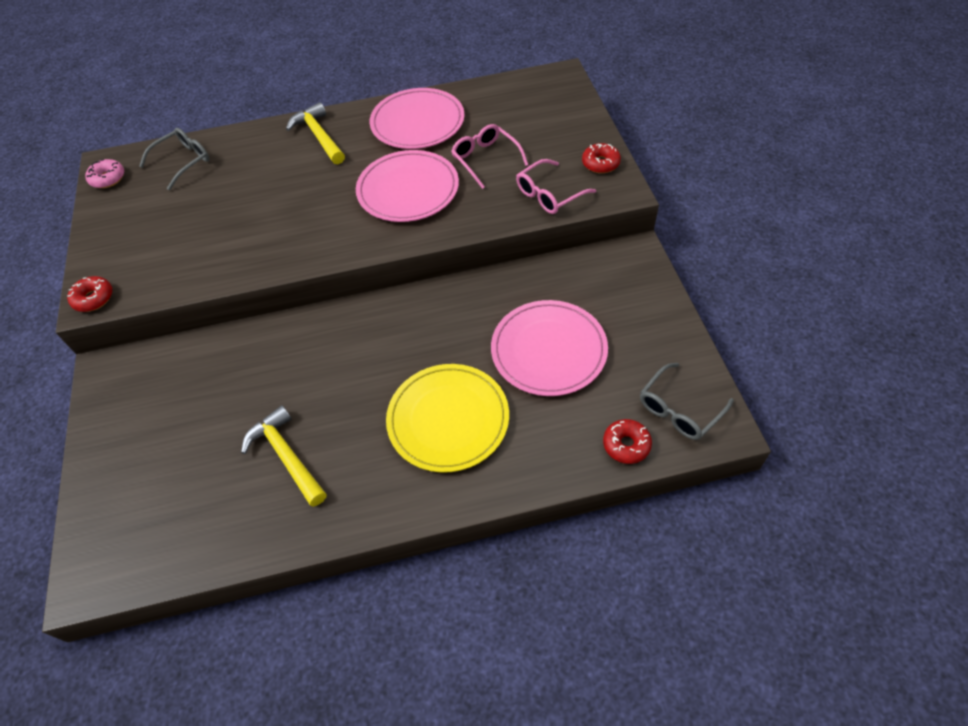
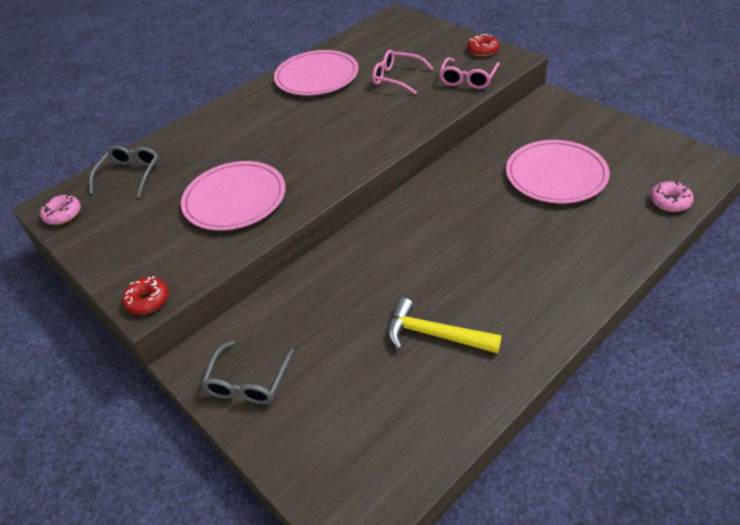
camera: 30 degrees left, 10 degrees down
yellow hammer [286,102,345,164] -> none
pink plate [356,150,459,222] -> pink plate moved to [181,161,286,231]
yellow plate [386,364,509,472] -> none
red donut [603,419,652,464] -> pink donut [650,181,694,212]
grey glasses [640,363,734,440] -> grey glasses moved to [201,341,294,404]

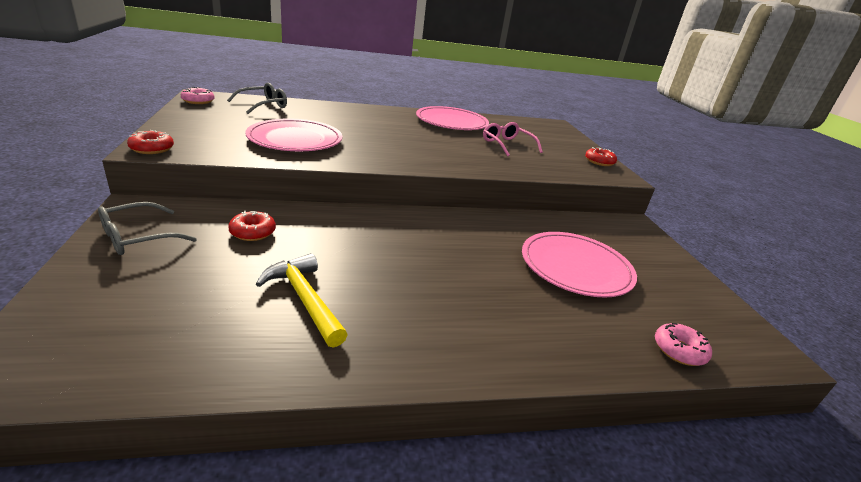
camera: 25 degrees right, 15 degrees down
pink glasses [439,57,500,89] -> none
none -> red donut [228,211,276,241]

